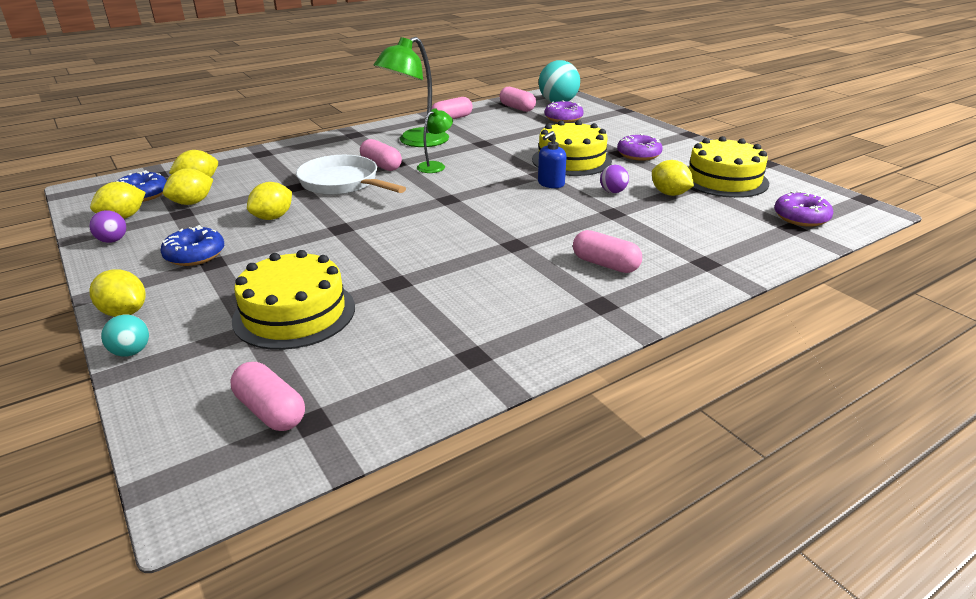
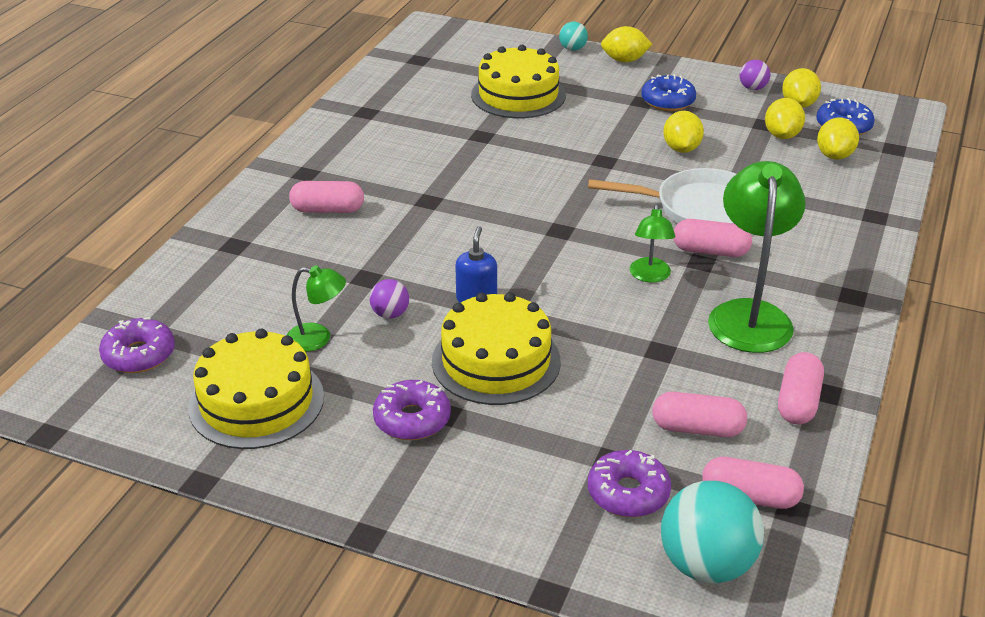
camera: 145 degrees right, 5 degrees up
pink capsule [231,362,305,431] -> pink capsule moved to [652,392,747,437]
yellow lemon [652,160,694,196] -> green lamp [287,265,346,352]

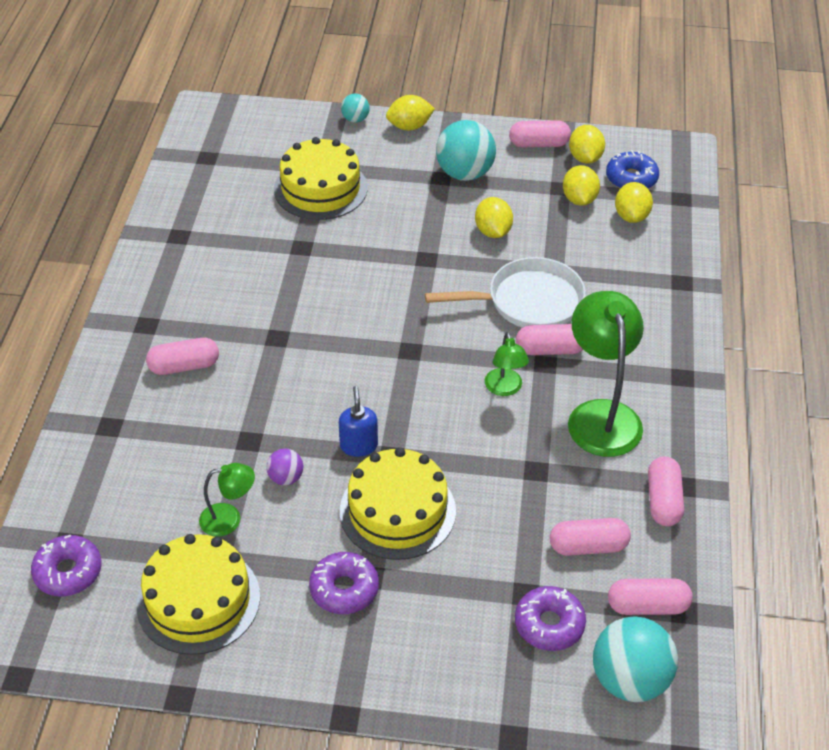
camera: 15 degrees left, 10 degrees up
blue donut [641,74,696,111] -> turquoise ball [436,120,496,181]
purple ball [740,60,770,90] -> pink capsule [509,120,571,147]

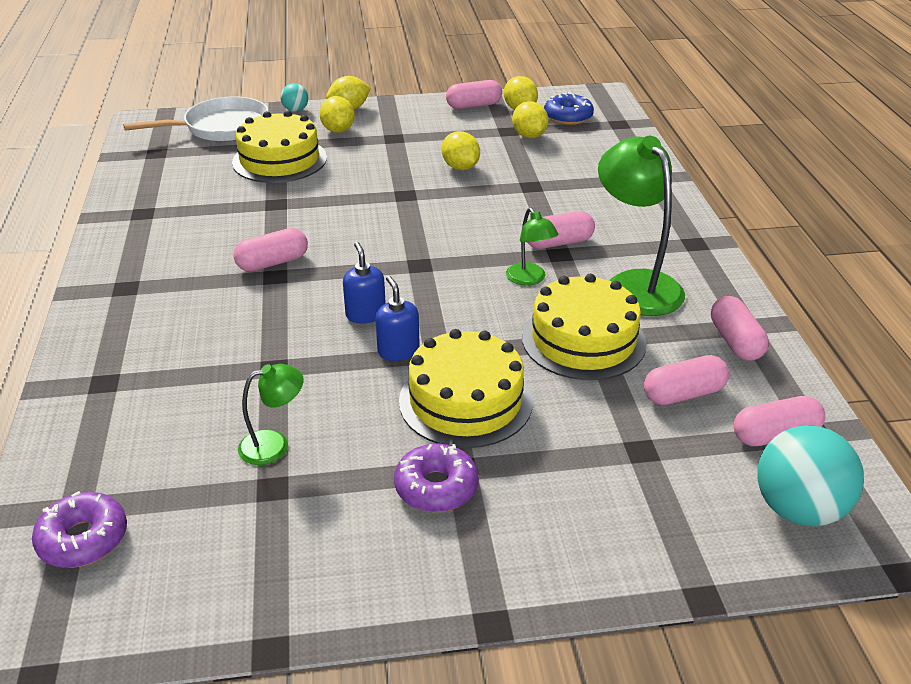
camera: 15 degrees left, 10 degrees down
yellow cake [136,534,260,655] -> yellow cake moved to [522,274,647,380]
pink capsule [146,338,219,375] -> pink capsule moved to [233,228,308,271]
purple ball [266,448,303,485] -> none
white pan [425,257,586,328] -> white pan moved to [123,96,269,142]
turquoise ball [436,120,496,181] -> none
purple donut [515,586,586,651] -> none
yellow lemon [615,182,653,223] -> yellow lemon moved to [319,96,355,133]
none -> blue soap dispenser [343,242,386,323]

